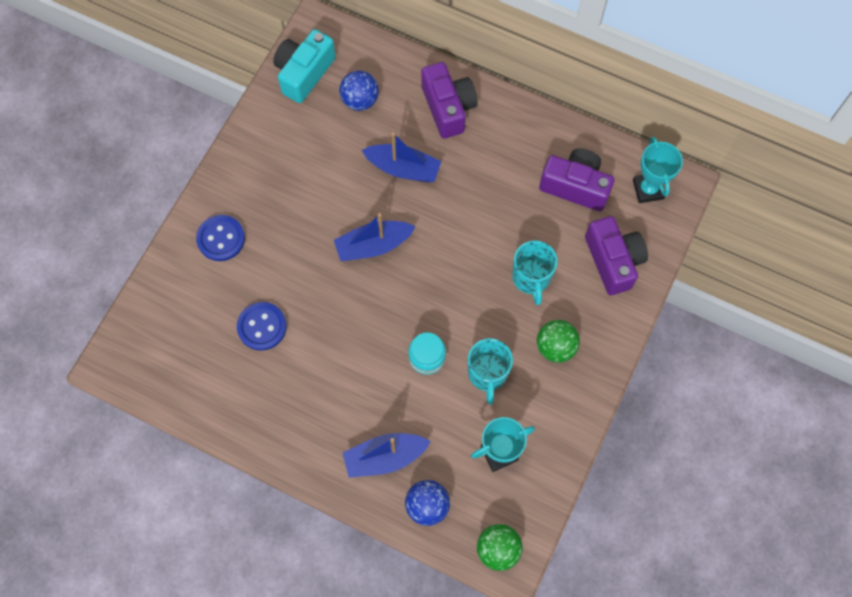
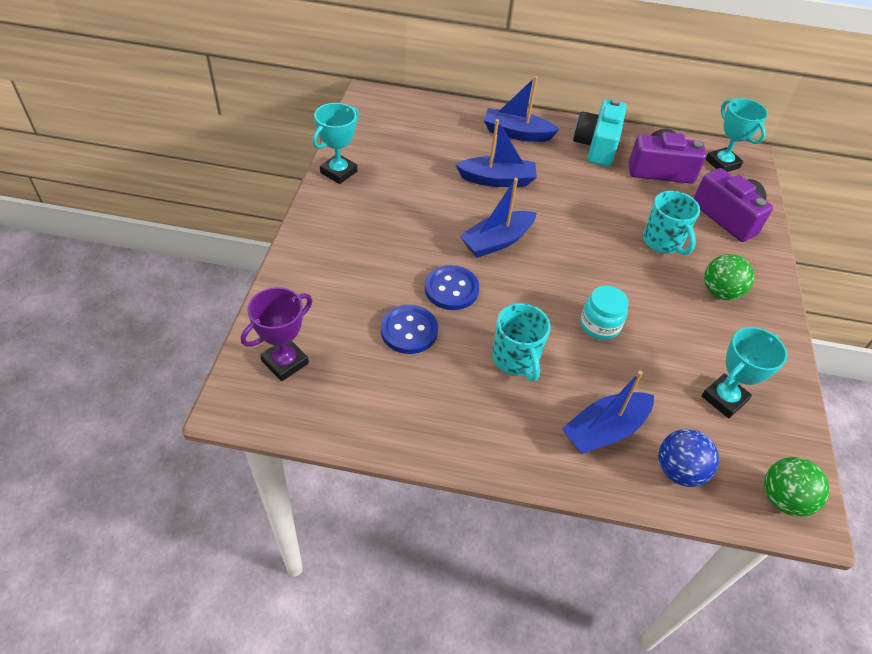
camera: 20 degrees left, 20 degrees down
blue button [196,215,245,261] -> blue button moved to [425,265,479,310]
turquoise camera [273,29,336,103] -> turquoise camera moved to [573,98,627,166]
blue ball [339,71,379,111] -> none
purple camera [421,62,478,139] -> blue boat [483,76,560,142]
turquoise mug [468,338,513,405] -> turquoise mug moved to [493,303,551,381]
none -> purple trophy [241,287,312,381]
none -> turquoise trophy [313,103,359,184]

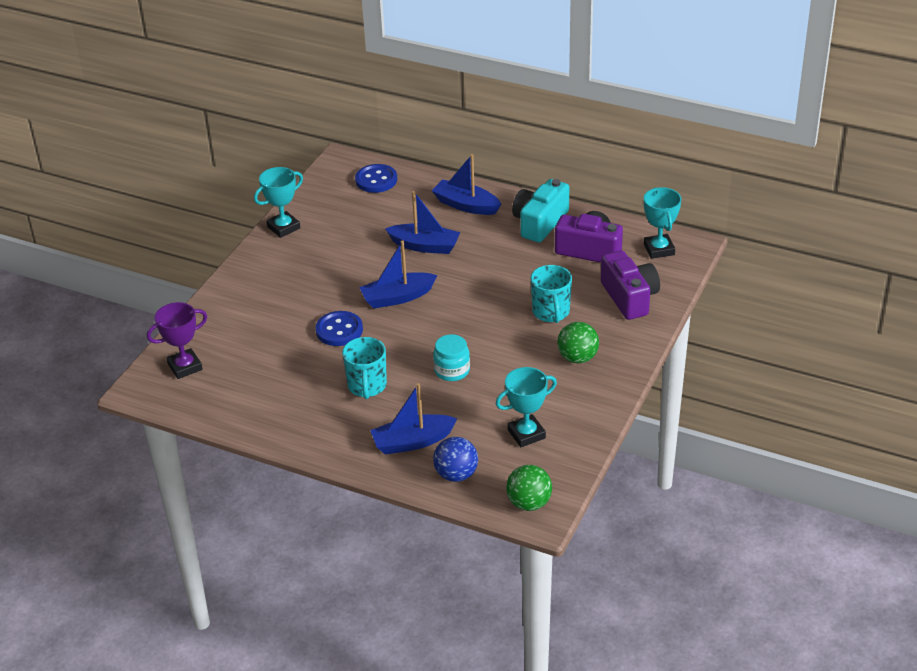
camera: 20 degrees right, 10 degrees down
blue button [381,305,438,354] -> blue button moved to [355,164,397,193]

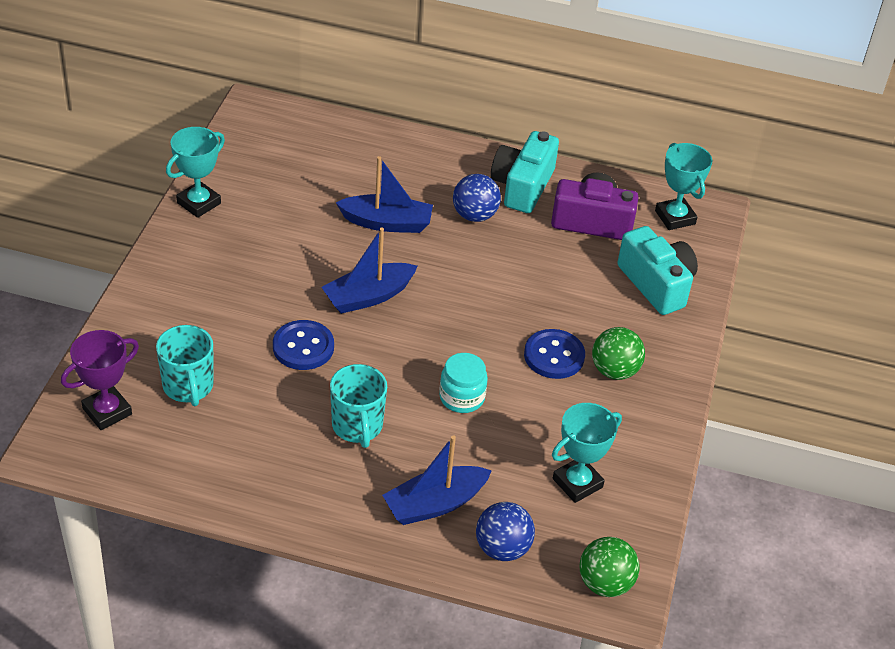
camera: 15 degrees left, 5 degrees up
blue button [355,164,397,193] -> blue button moved to [524,329,585,379]
blue boat [432,154,501,215] -> none
turquoise mug [531,265,572,323] -> turquoise mug moved to [156,325,214,406]
purple camera [601,250,660,320] -> turquoise camera [617,226,698,315]
none -> blue ball [453,174,501,222]

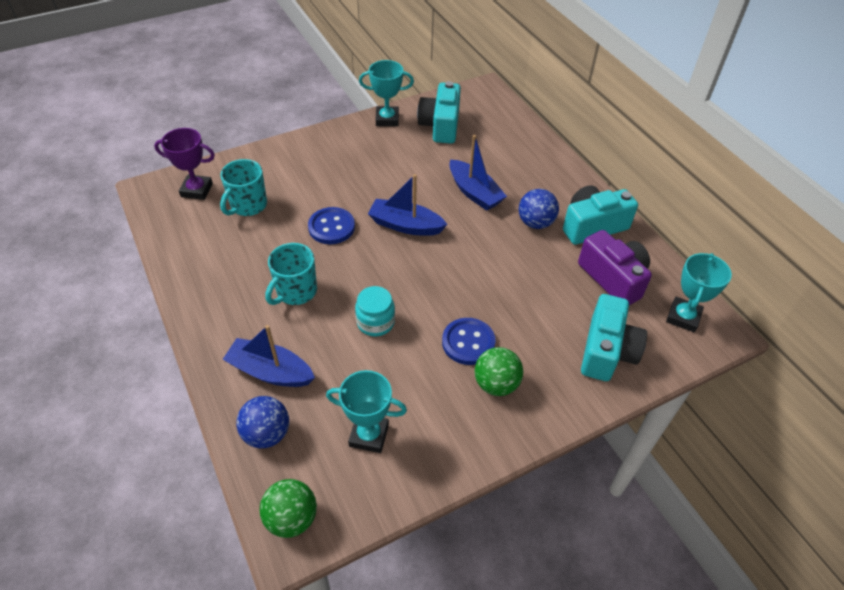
camera: 50 degrees right, 5 degrees up
none -> turquoise camera [417,81,461,144]

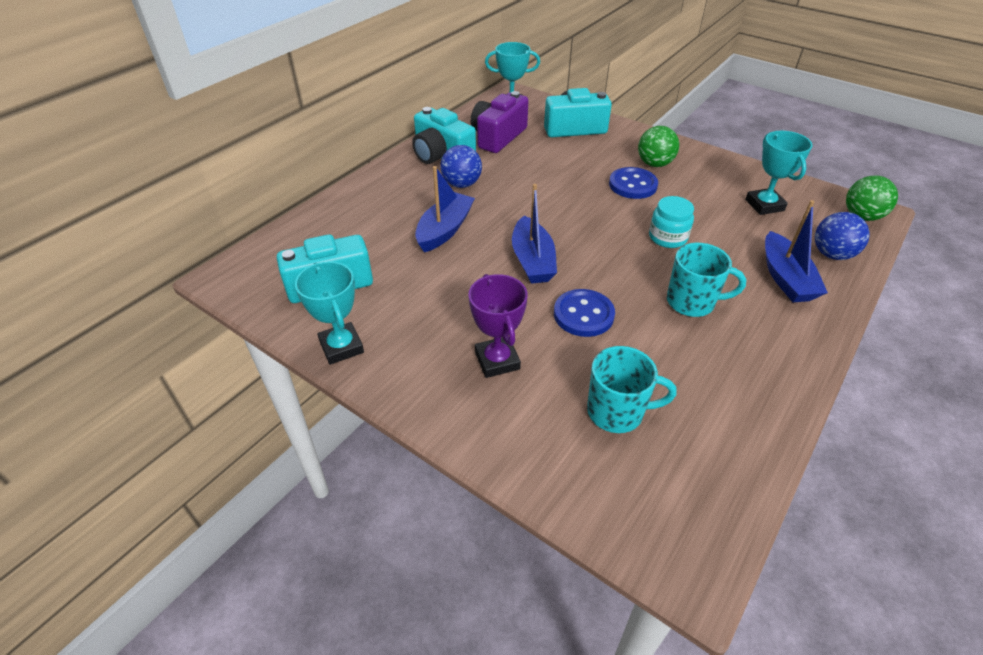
camera: 115 degrees left, 5 degrees down
purple trophy [154,128,215,200] -> purple trophy moved to [469,274,528,378]

